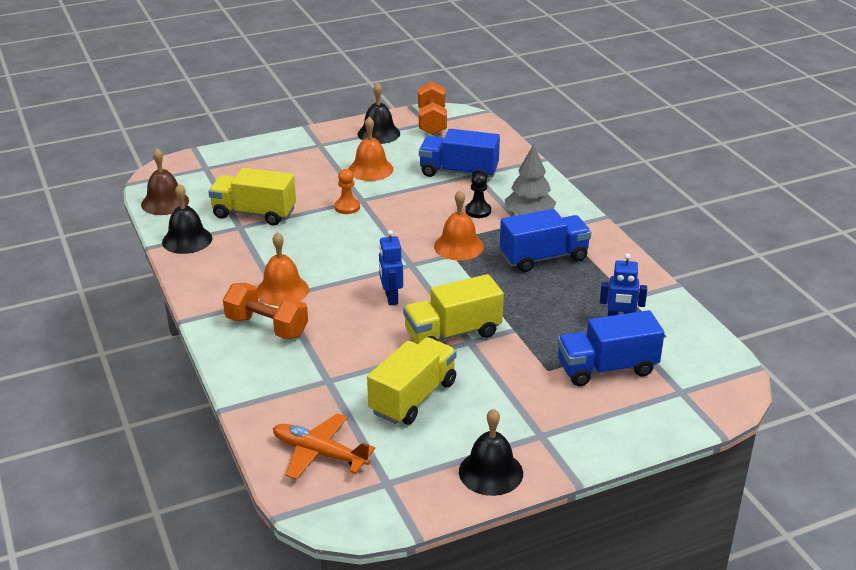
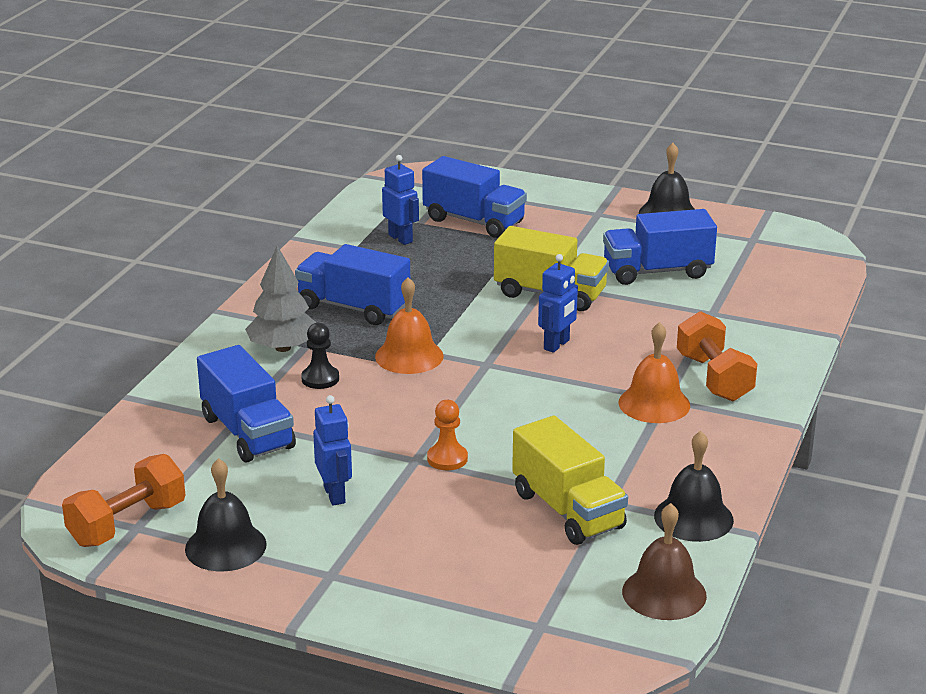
camera: 135 degrees left, 5 degrees down
orange plane [273,413,375,480] -> none
orange bell [349,116,393,181] -> blue robot [313,395,352,505]
yellow truck [367,337,457,425] -> blue truck [603,209,717,285]

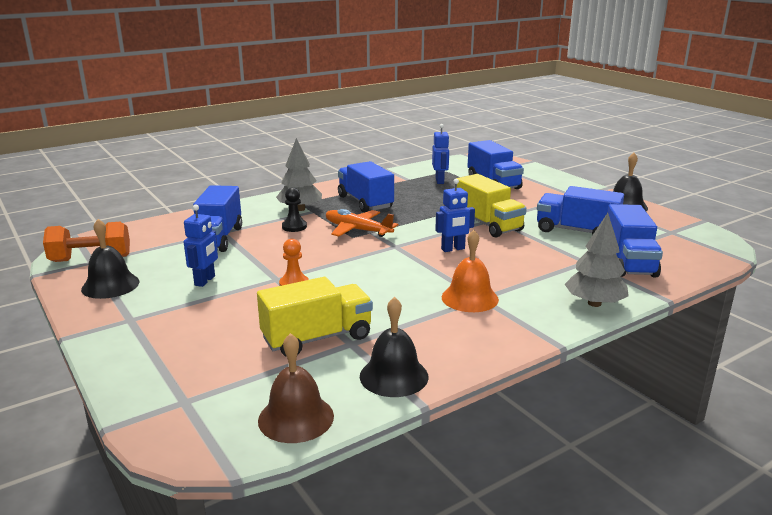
camera: 35 degrees right, 5 degrees down
orange bell [375,277,444,374] -> orange plane [326,209,398,237]
yellow truck [512,416,628,545] -> yellow truck turned 120 degrees counterclockwise [257,277,373,357]
orange dumbbell [677,311,757,401] -> none
none -> grey tree [565,213,629,307]
none -> blue truck [607,204,663,278]

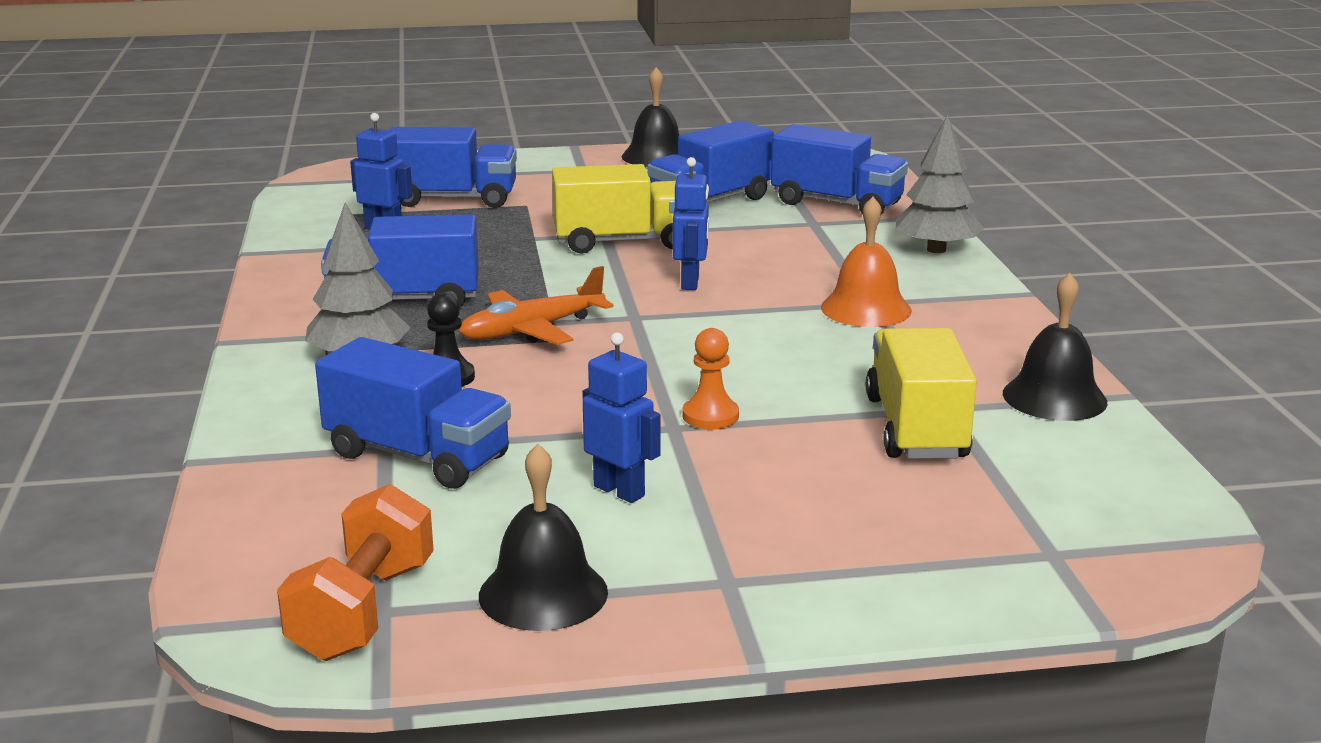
camera: 65 degrees left, 0 degrees up
brown bell [258,333,334,443] -> none

